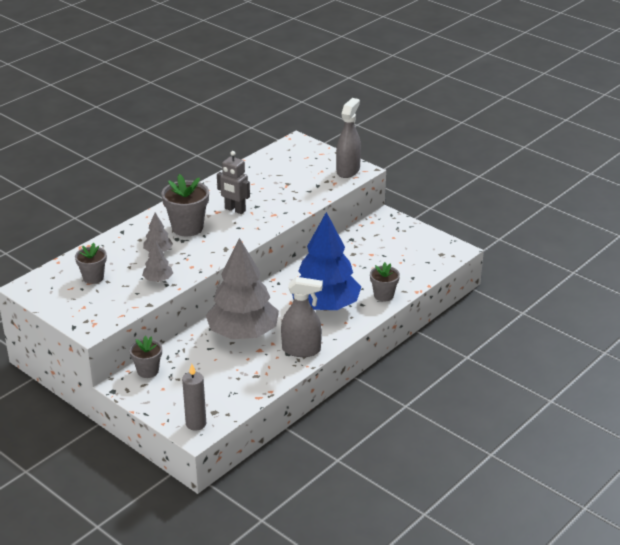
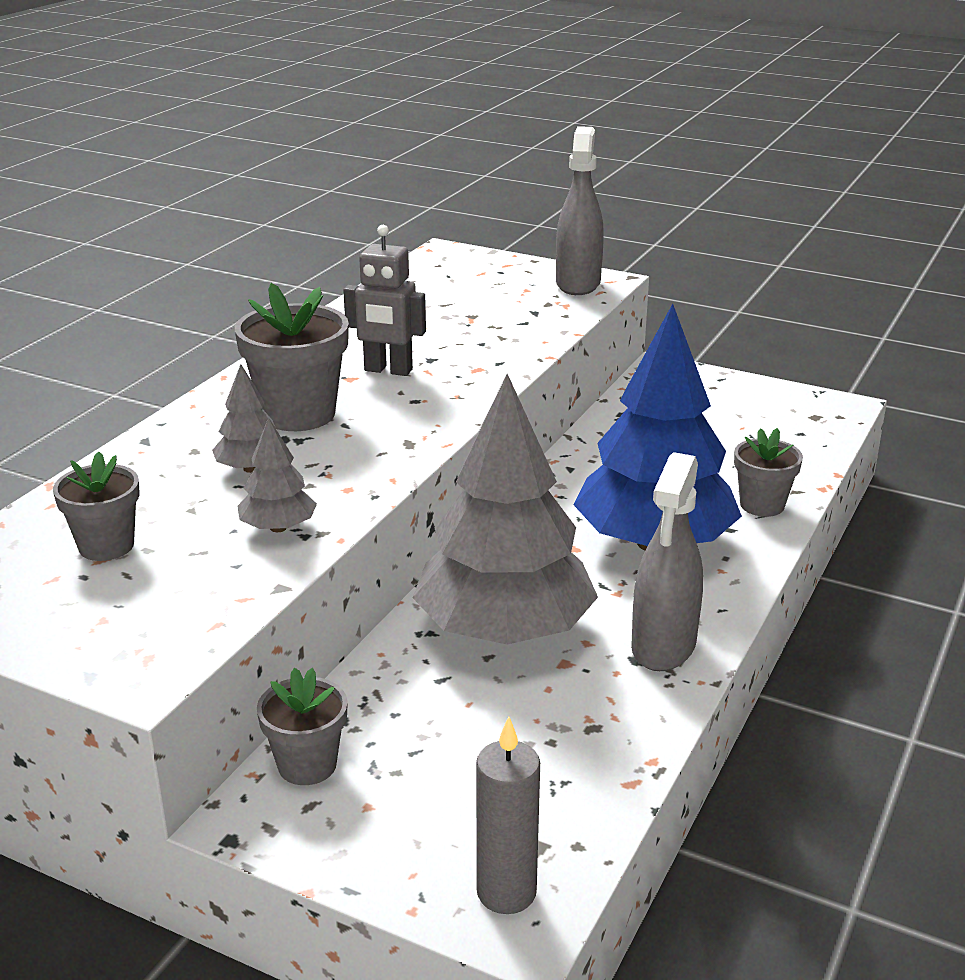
camera: 15 degrees left, 5 degrees down
grey spray bottle [281,277,323,357] -> grey spray bottle turned 120 degrees clockwise [631,452,703,671]

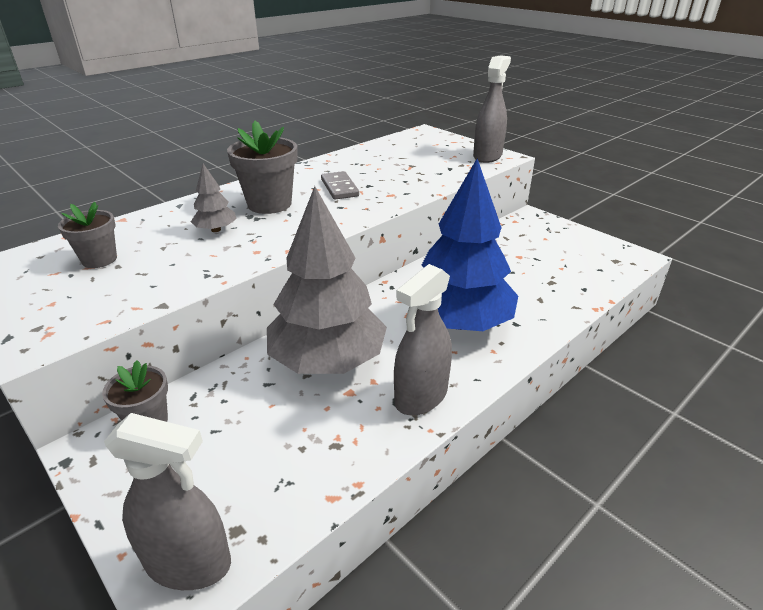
camera: 20 degrees right, 5 degrees up
grey tree [237,417,317,532] -> none
grey robot [343,225,426,376] -> grey domino [321,171,359,200]
grey candle [476,716,540,914] -> grey spray bottle [104,413,231,590]
grey flower pot [734,428,803,517] -> none

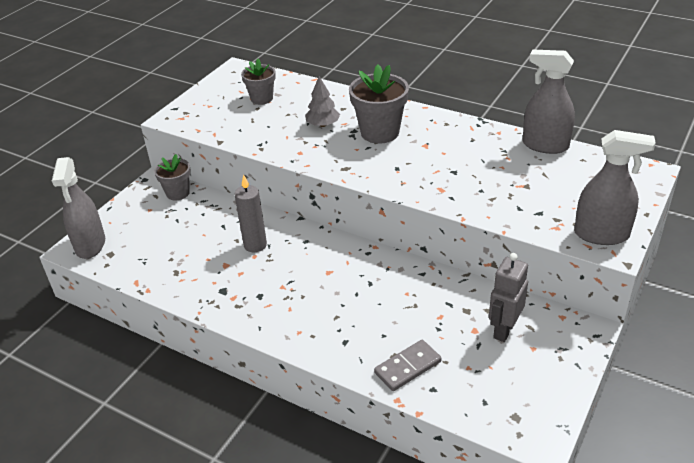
camera: 75 degrees right, 5 degrees up
grey tree [267,186,387,374] -> grey candle [235,174,267,252]
grey domino [321,171,359,200] -> grey domino moved to [374,340,442,391]
grey spray bottle [394,264,452,416] -> grey spray bottle moved to [522,50,575,154]
blue tree [422,159,518,331] -> none
none -> grey robot [489,253,528,342]

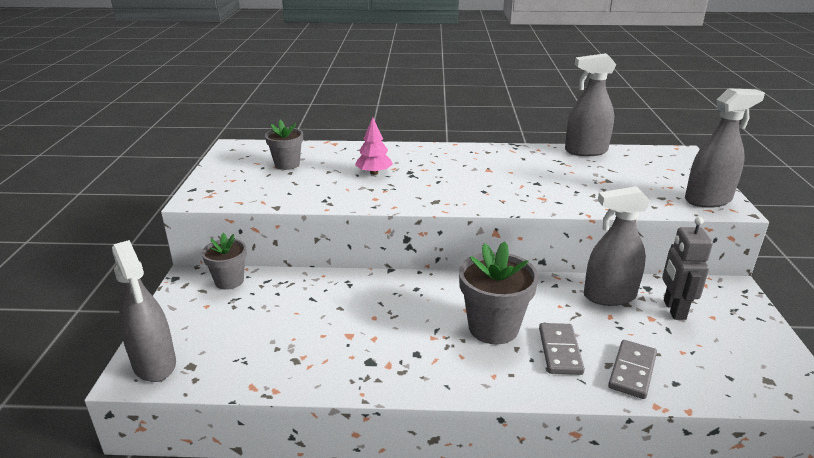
camera: 30 degrees left, 10 degrees down
grey candle [235,174,267,252] -> none
grey tree [305,76,340,127] -> pink tree [355,117,393,175]
grey flower pot [349,64,409,144] -> grey flower pot moved to [459,241,539,344]
none -> grey domino [539,323,585,375]
none -> grey spray bottle [584,186,651,306]

